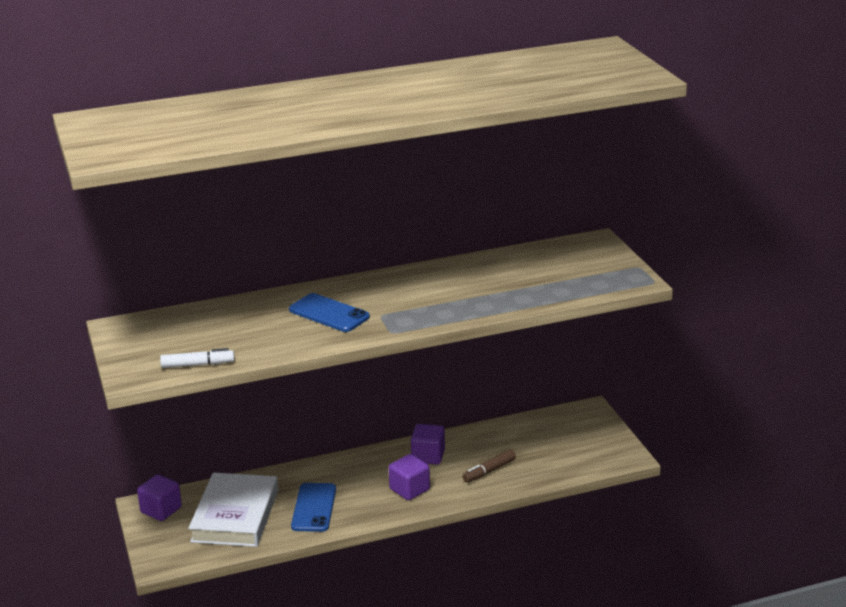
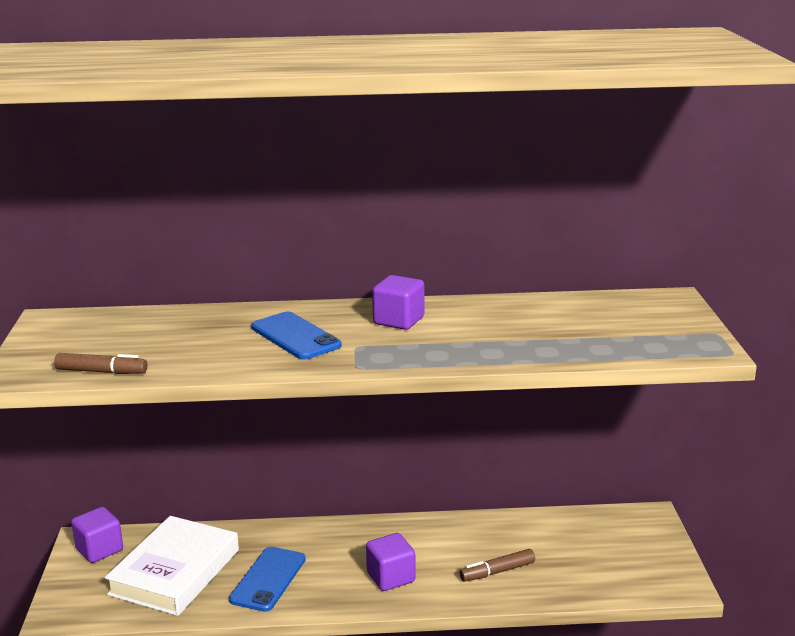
camera: 15 degrees right, 5 degrees down
white marker [160,348,235,368] -> brown marker [54,353,147,374]
purple cube [411,424,445,465] -> purple cube moved to [372,275,425,330]

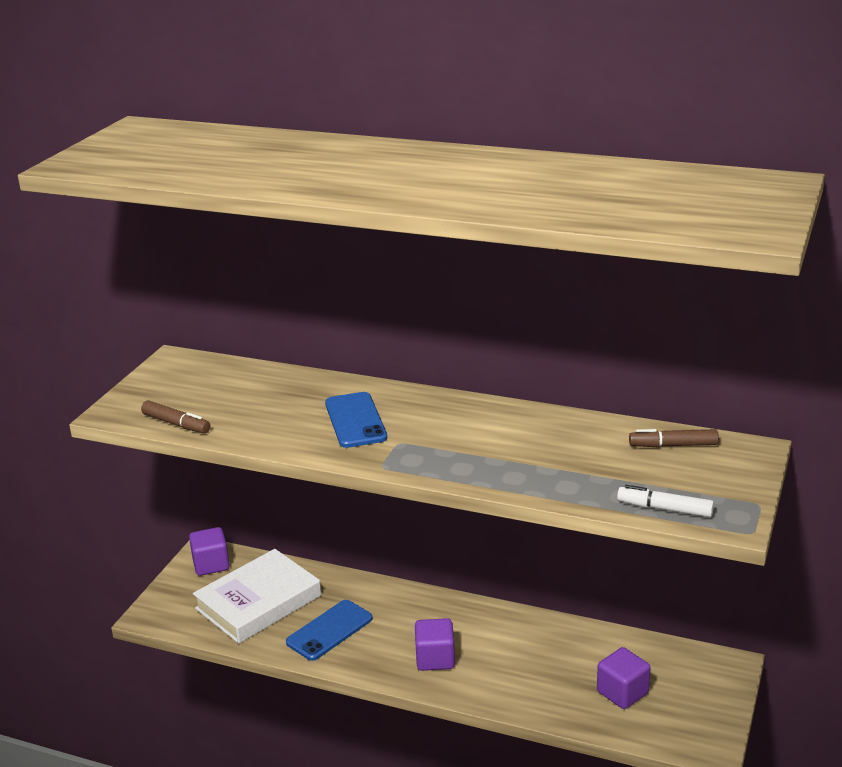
camera: 25 degrees right, 5 degrees up
purple cube [372,275,425,330] -> purple cube moved to [597,647,651,709]
brown marker [459,549,535,582] -> brown marker moved to [629,429,719,447]
none -> white marker [617,485,714,517]

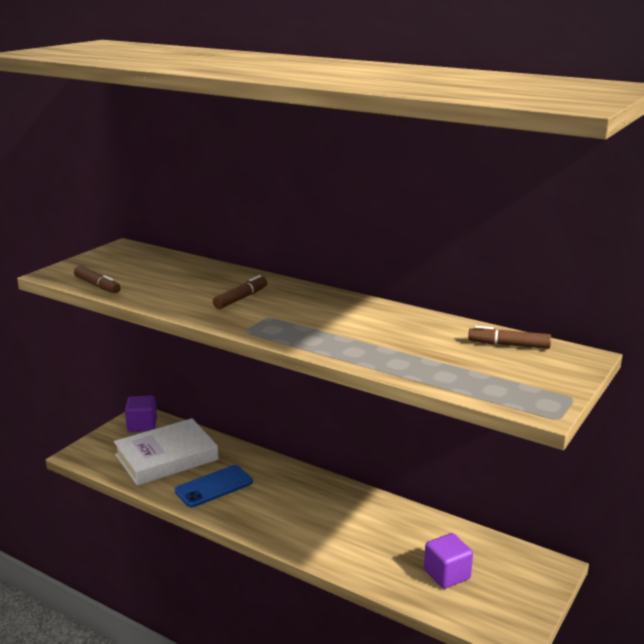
camera: 10 degrees right, 5 degrees down
blue phone [325,392,387,448] -> brown marker [213,275,267,309]
purple cube [415,618,455,671] -> none
white marker [617,485,714,517] -> none

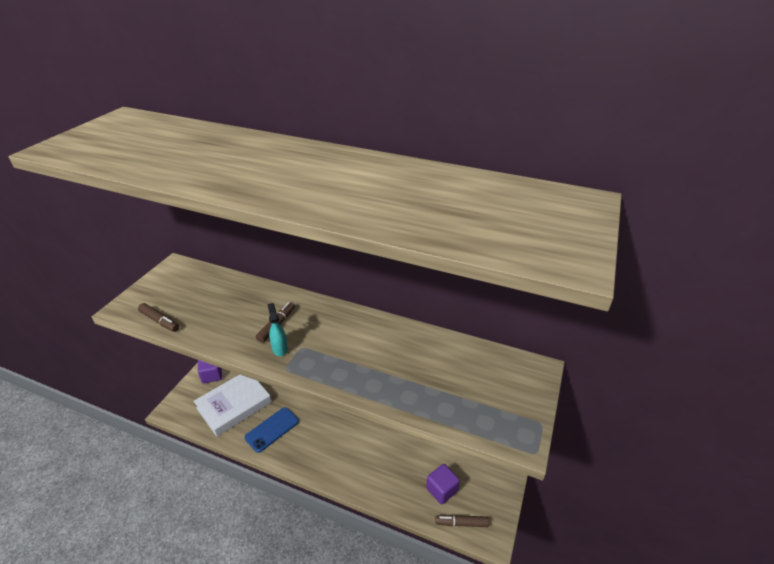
camera: 10 degrees left, 15 degrees up
brown marker [468,326,551,349] -> brown marker moved to [435,515,489,527]
none -> turquoise spray bottle [267,303,288,356]

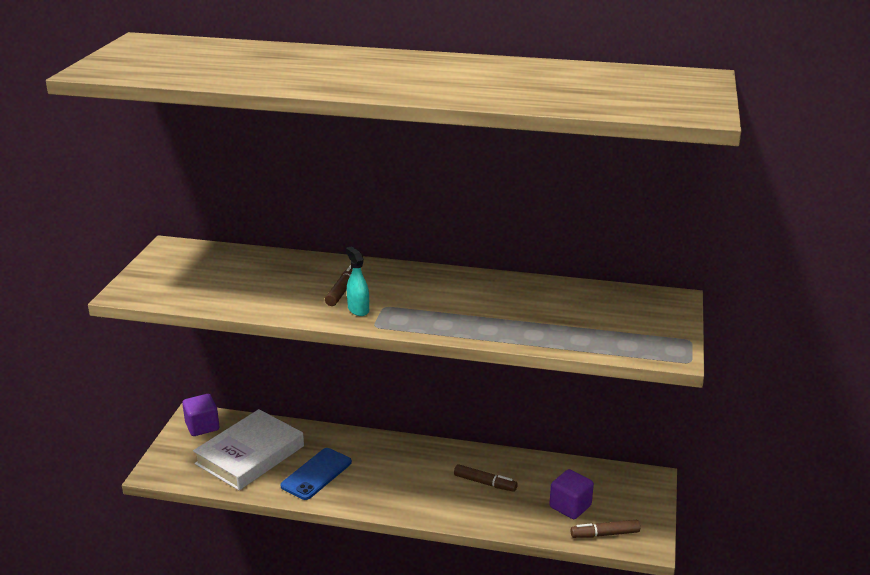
camera: 10 degrees left, 10 degrees down
brown marker [138,303,179,332] -> brown marker moved to [454,464,518,492]

